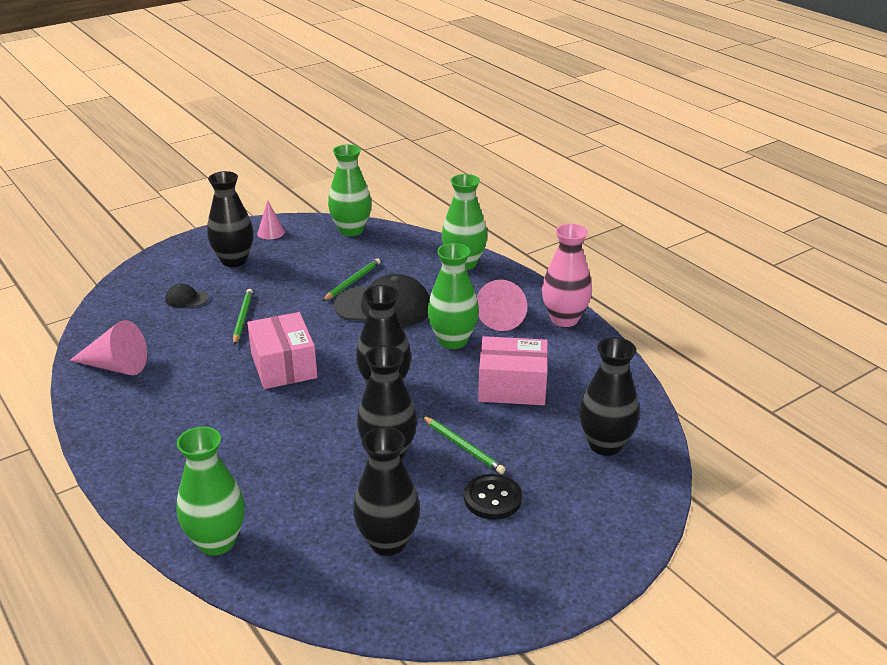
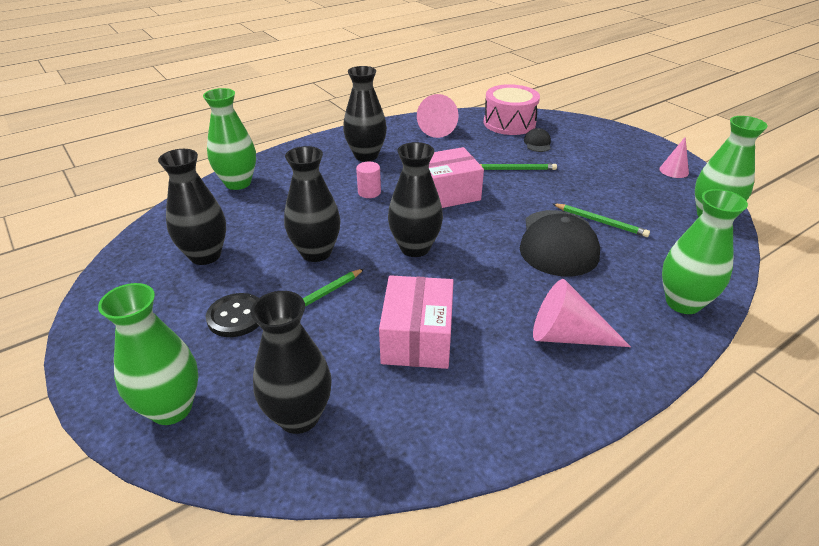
camera: 90 degrees right, 5 degrees up
black vase [207,171,254,267] -> black vase moved to [343,66,387,162]
green vase [427,243,479,349] -> green vase moved to [98,283,199,425]
pink vase [542,224,592,327] -> none
none -> pink cylinder [356,162,381,198]
none -> pink drum [484,84,540,135]

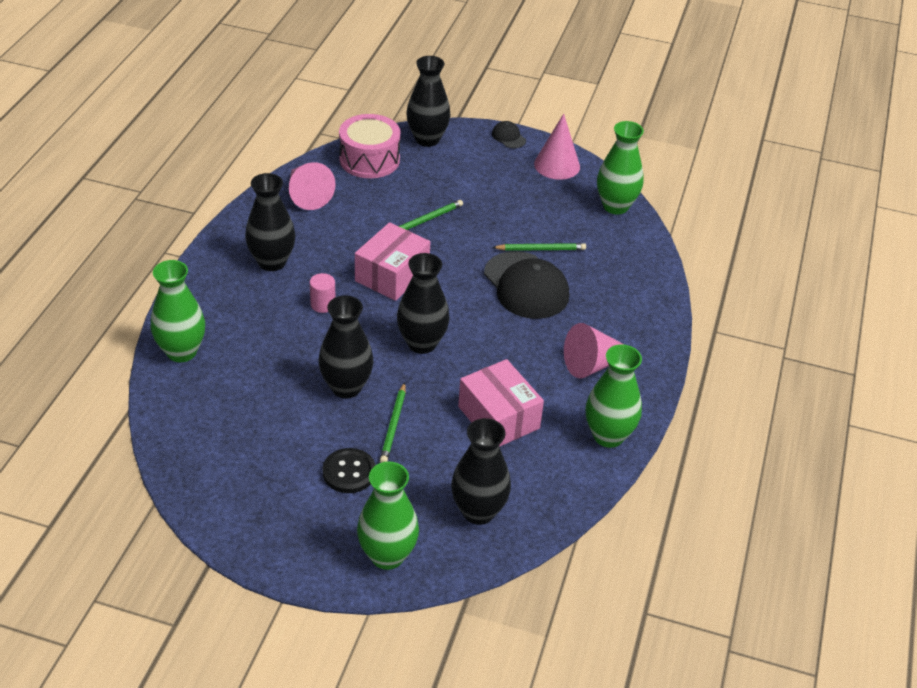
camera: 40 degrees left, 5 degrees up
black vase [158,149,226,265] -> black vase moved to [406,56,450,147]
black cap [524,128,551,152] -> black cap moved to [492,121,526,148]
pink cone [659,137,689,178] -> pink cone [534,113,580,180], size x1.65
green vase [662,189,748,314] -> green vase moved to [586,344,642,448]

